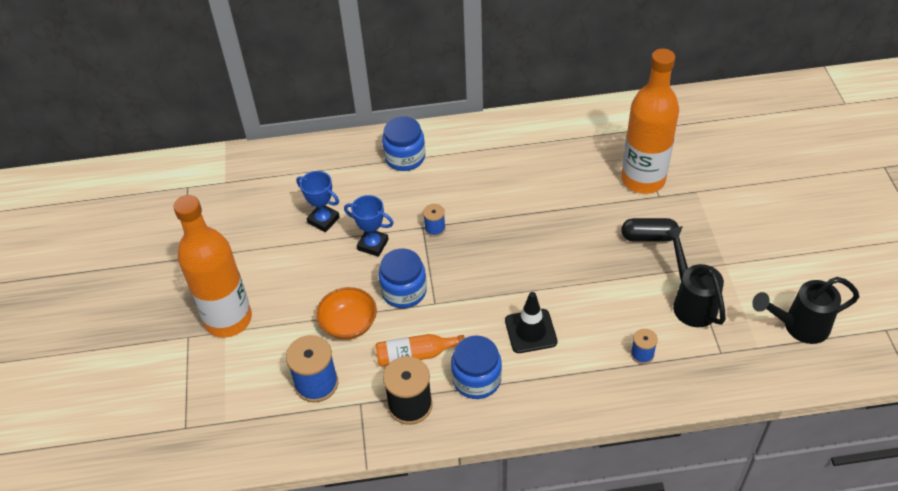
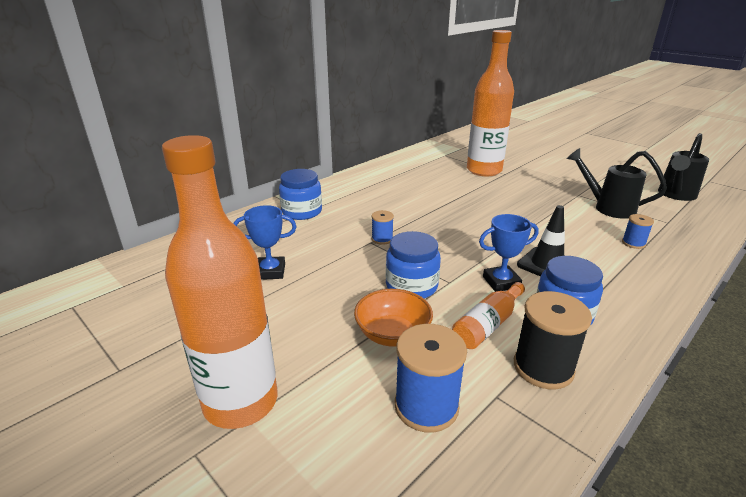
camera: 40 degrees left, 20 degrees down
blue trophy [344,195,394,257] -> blue trophy moved to [479,214,539,292]
black capsule [621,218,679,242] -> none

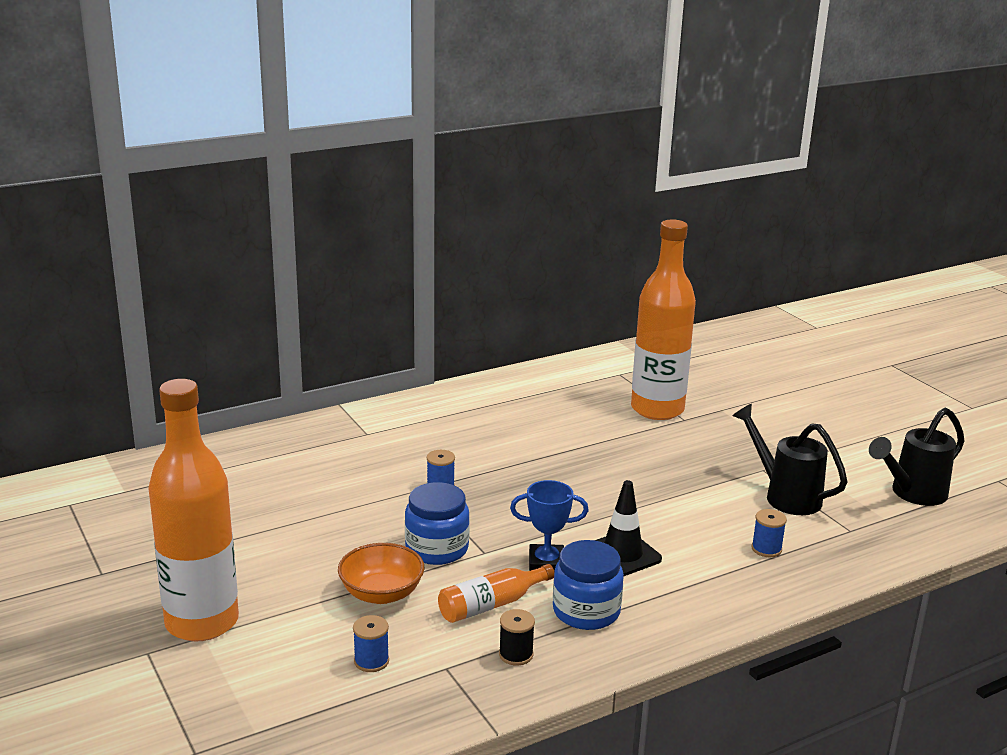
camera: 15 degrees right, 5 degrees down
blue trophy [233,205,297,280] -> none
blue jar [279,169,322,220] -> none
blue spool [395,324,467,433] -> blue spool [353,615,389,672], size x0.54
black spool [514,291,592,389] -> black spool [499,609,535,666], size x0.54

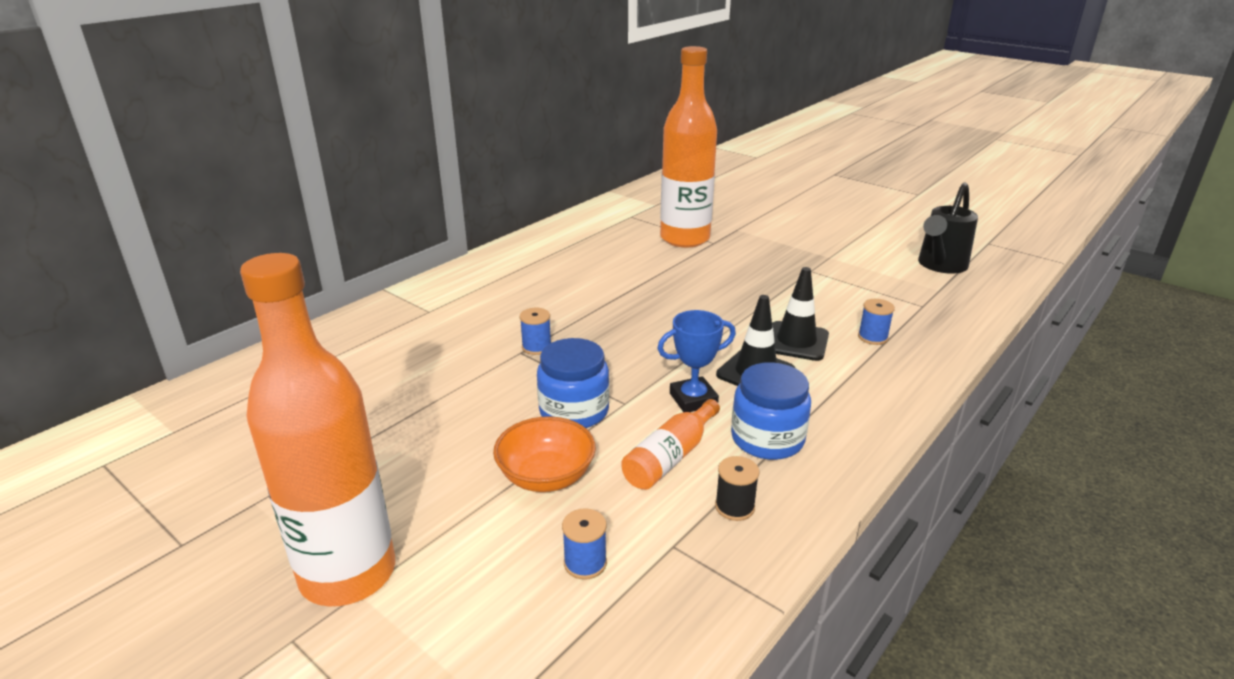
camera: 20 degrees left, 5 degrees up
black watering can [732,404,847,515] -> none
none -> black traffic cone [772,267,829,361]

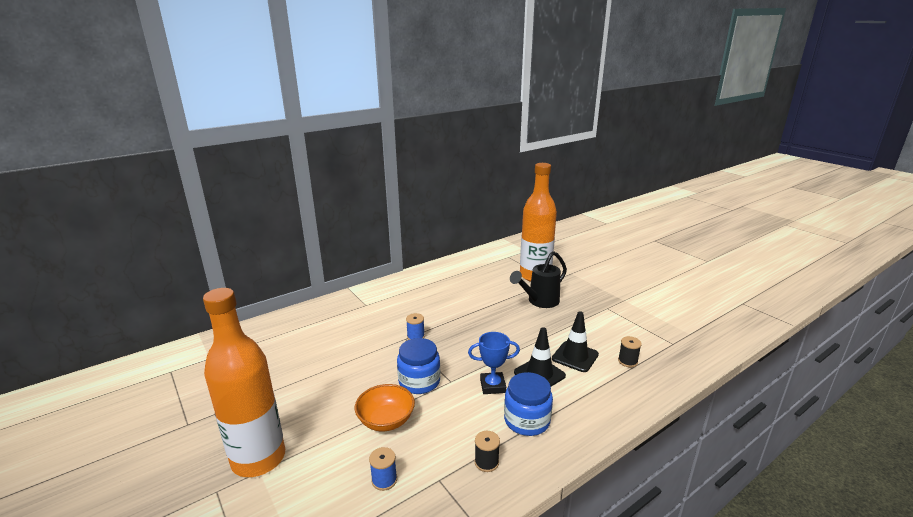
camera: 15 degrees right, 5 degrees down
orange bottle [621,399,720,490] -> none
blue spool [858,299,895,345] -> black spool [618,336,642,367]
black watering can [918,182,978,274] -> black watering can moved to [510,251,567,308]

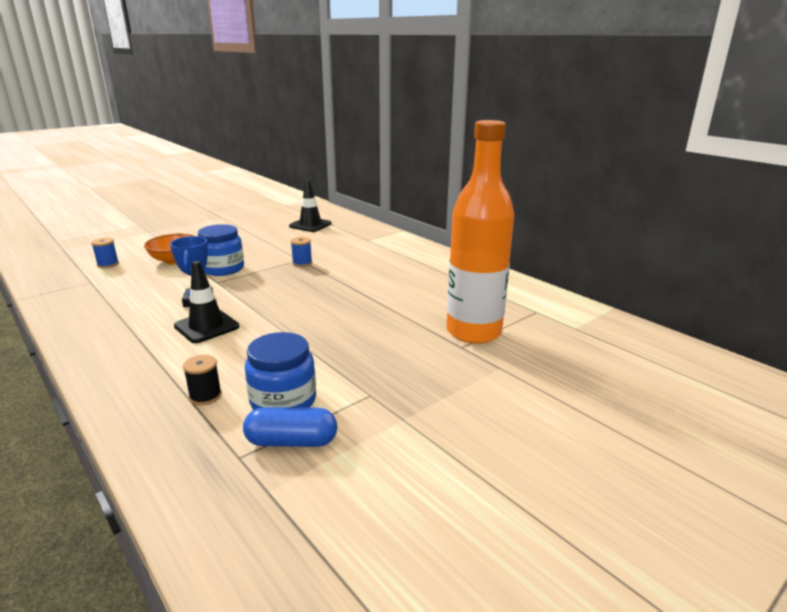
camera: 85 degrees right, 0 degrees up
orange bottle [203,288,285,477] -> none
black spool [474,431,500,472] -> none
blue jar [504,372,553,436] -> blue jar moved to [245,332,316,410]
black watering can [510,251,567,308] -> none
black traffic cone [552,311,599,372] -> black traffic cone moved to [289,180,332,232]
none -> blue capsule [243,407,337,447]

